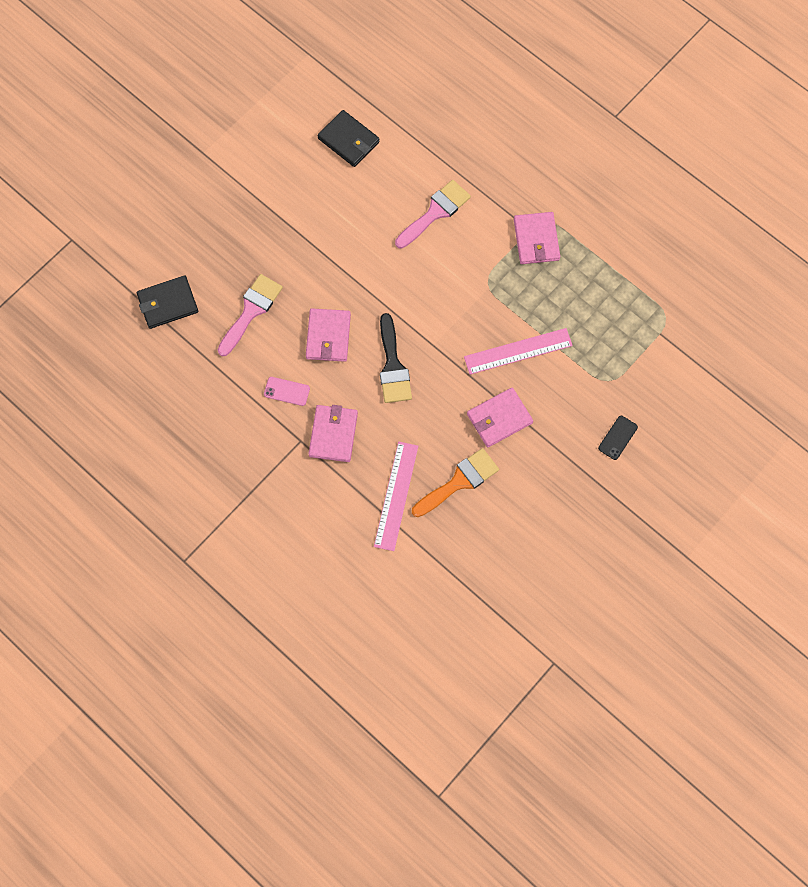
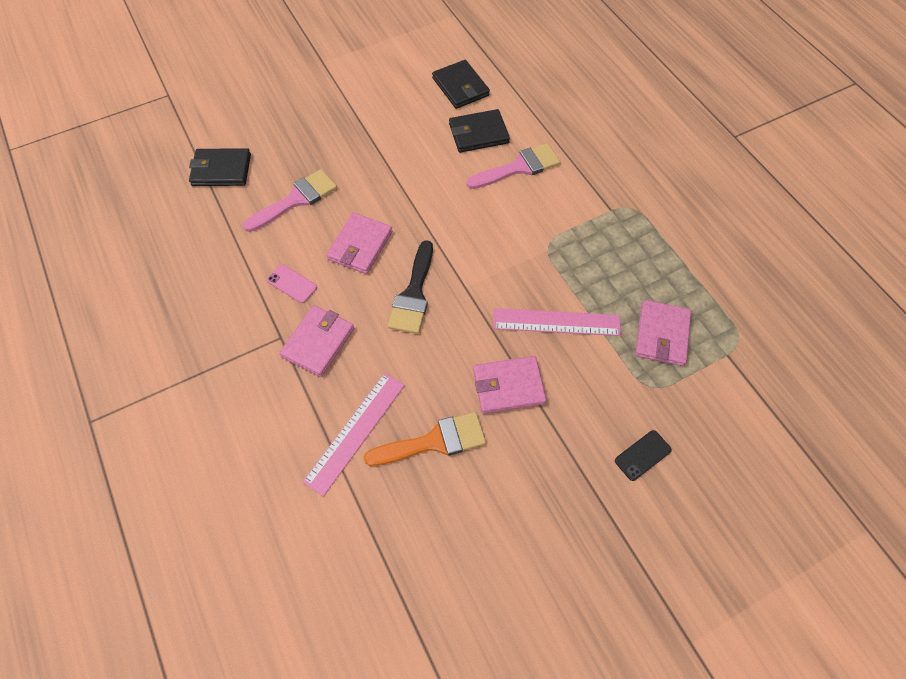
camera: 20 degrees right, 10 degrees down
pink wallet [514,212,560,264] -> pink wallet moved to [635,300,691,366]
none -> black wallet [449,109,510,153]

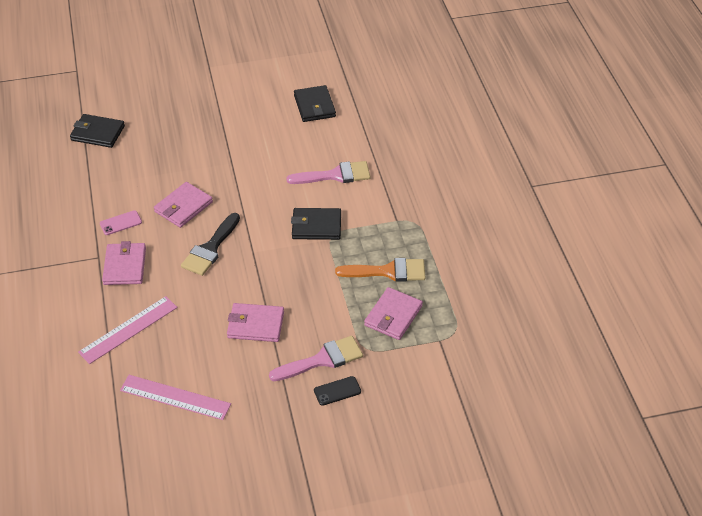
camera: 15 degrees right, 15 degrees down
pink brush [243,169,337,232] -> pink brush moved to [269,336,363,381]
pink phone [267,264,317,303] -> pink phone turned 75 degrees counterclockwise [100,210,142,235]
pink wallet [279,305,354,377] -> pink wallet turned 45 degrees counterclockwise [102,241,146,285]
orange brush [364,412,486,466] -> orange brush moved to [335,258,426,282]
black wallet [449,109,510,153] -> black wallet moved to [291,208,341,240]
pink ruler [493,308,621,336] -> pink ruler moved to [120,375,231,420]

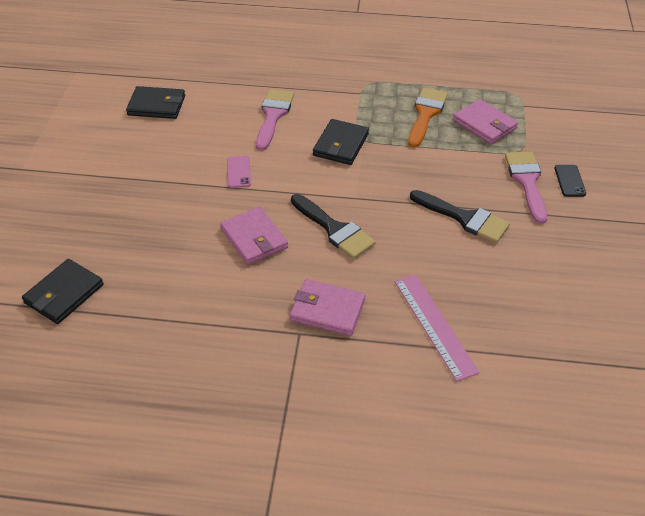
camera: 70 degrees left, 0 degrees up
pink phone [100,210,142,235] -> pink phone moved to [227,156,251,188]
pink ruler [120,375,231,420] -> none
pink wallet [227,303,284,342] -> black brush [410,190,510,243]

